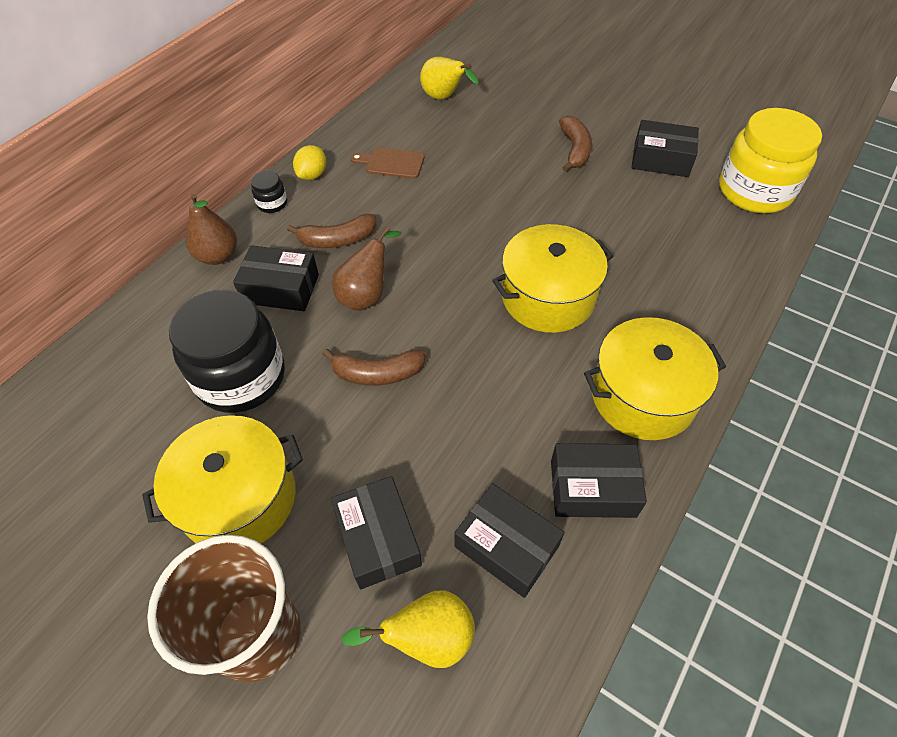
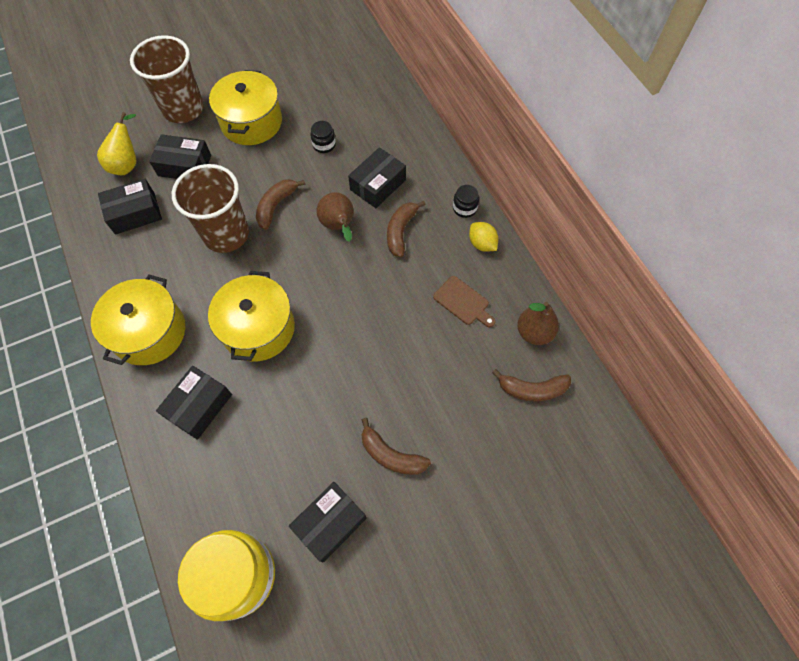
camera: 120 degrees right, 10 degrees up
black jar [169,290,285,413] -> black jar [311,121,336,153], size x0.41
brown pear [186,194,237,265] -> brown pear moved to [517,302,559,345]
brown cutting board [351,147,425,179] -> brown cutting board turned 90 degrees clockwise [433,276,495,327]
yellow pear [420,57,479,100] -> brown banana [492,369,571,402]
black box [551,443,647,518] -> black box moved to [156,366,232,440]
none -> brown cup [172,164,249,253]

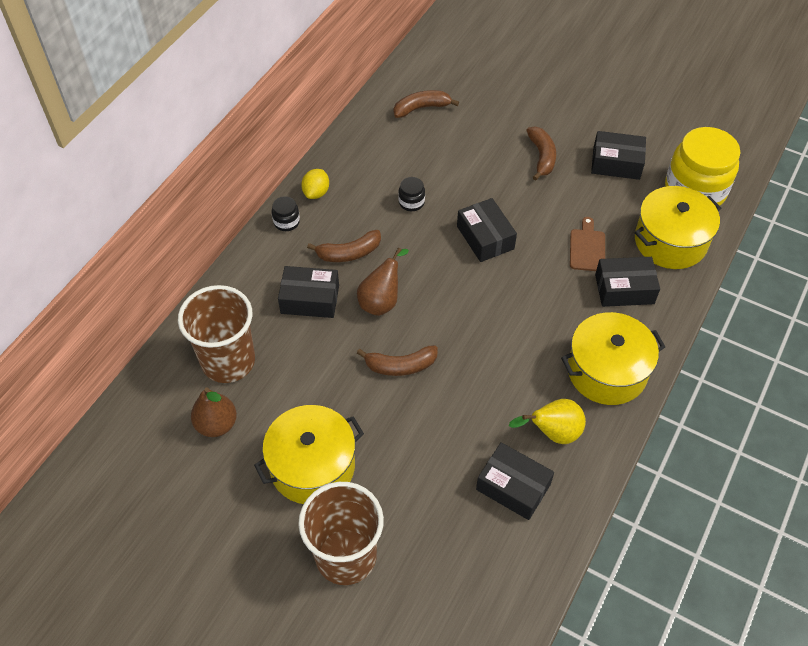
camera: 125 degrees left, 10 degrees down
yellow pear [97,112,136,175] -> yellow pear moved to [509,399,586,444]
black box [149,134,211,179] -> black box moved to [457,198,517,262]
brown cup [172,164,249,253] -> brown cup moved to [178,285,255,383]
yellow pot [208,271,295,361] -> yellow pot moved to [635,186,722,269]
black jar [311,121,336,153] -> black jar moved to [398,177,425,211]
brown cutting board [433,276,495,327] -> brown cutting board moved to [570,217,605,271]
brown banana [492,369,571,402] -> brown banana turned 75 degrees counterclockwise [394,90,459,118]
brown pear [517,302,559,345] -> brown pear moved to [191,387,237,437]

